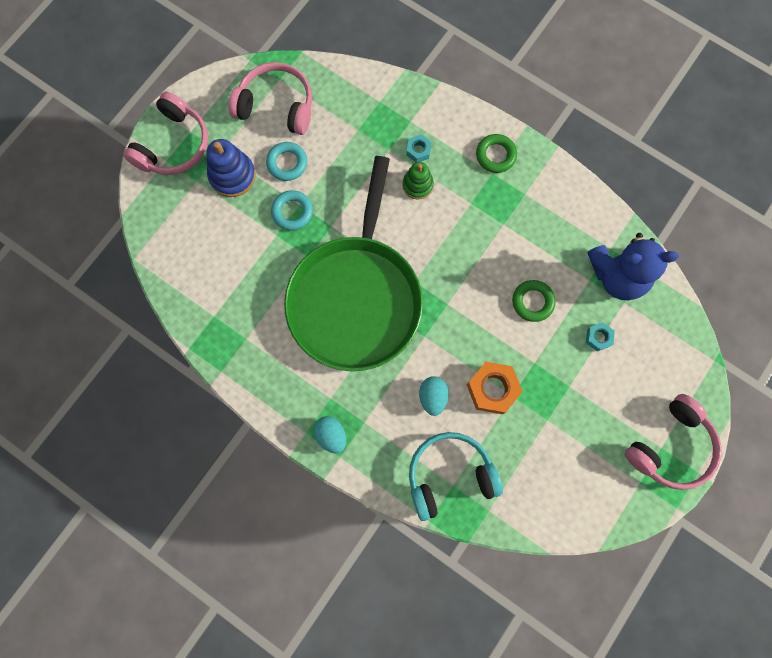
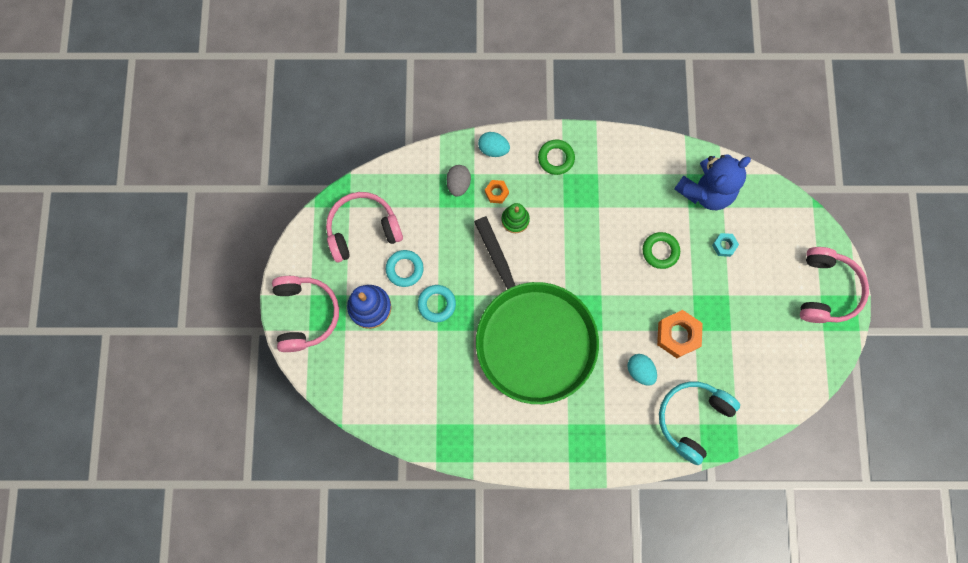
camera: 35 degrees left, 0 degrees up
turquoise egg [313,416,346,453] -> turquoise egg moved to [478,132,510,157]
turquoise nut [406,134,432,162] -> orange nut [485,180,509,204]
none -> grey egg [446,165,471,197]

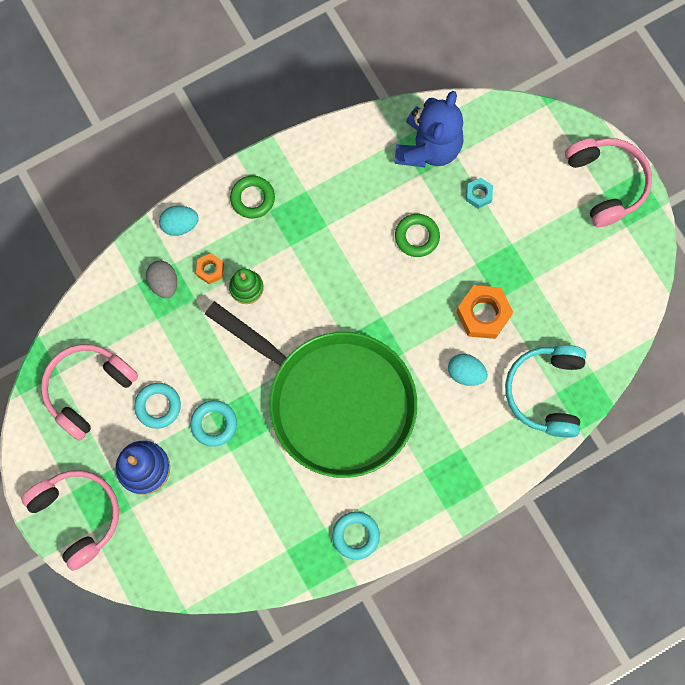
camera: 30 degrees left, 0 degrees up
none -> turquoise ring [332,512,380,560]

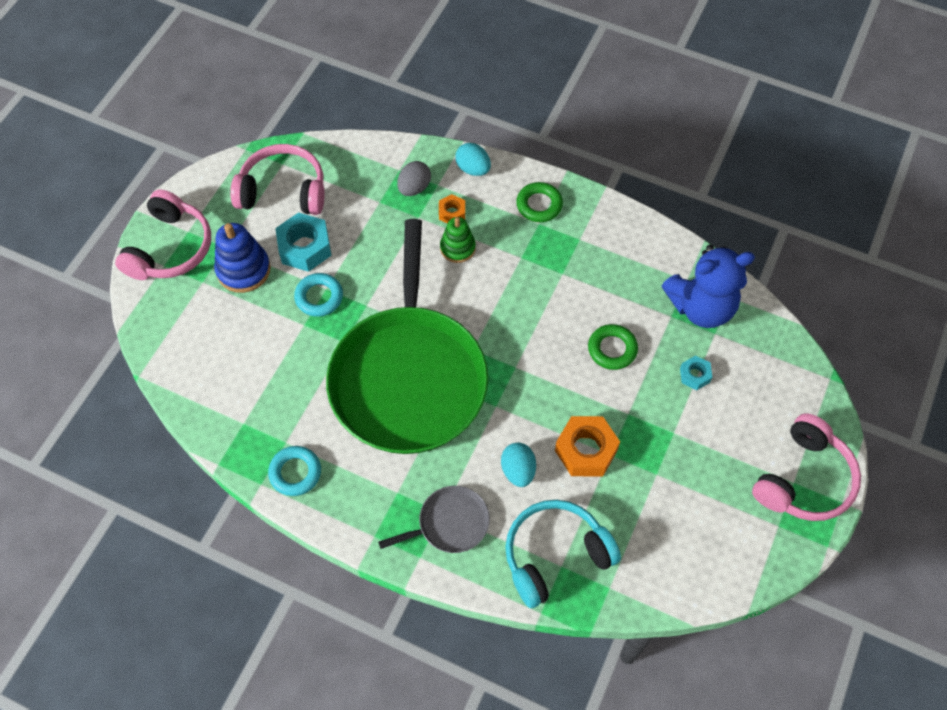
camera: 55 degrees right, 15 degrees down
turquoise ring [134,383,181,429] -> turquoise nut [275,212,331,272]
none -> grey pan [378,486,490,553]

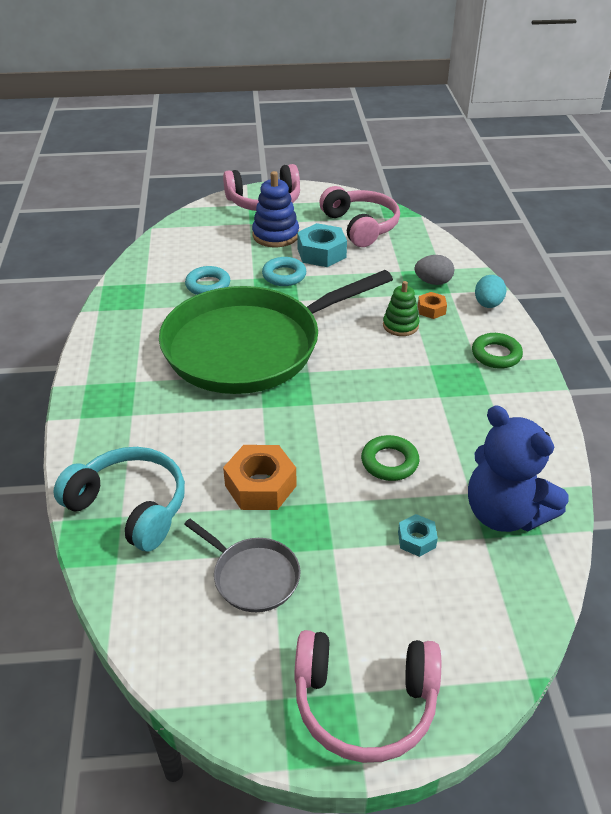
camera: 60 degrees right, 20 degrees down
turquoise ring [268,446,321,496] -> turquoise ring moved to [185,266,230,295]
grey pan [378,486,490,553] -> grey pan moved to [184,519,301,612]
turquoise egg [501,443,536,487] -> none

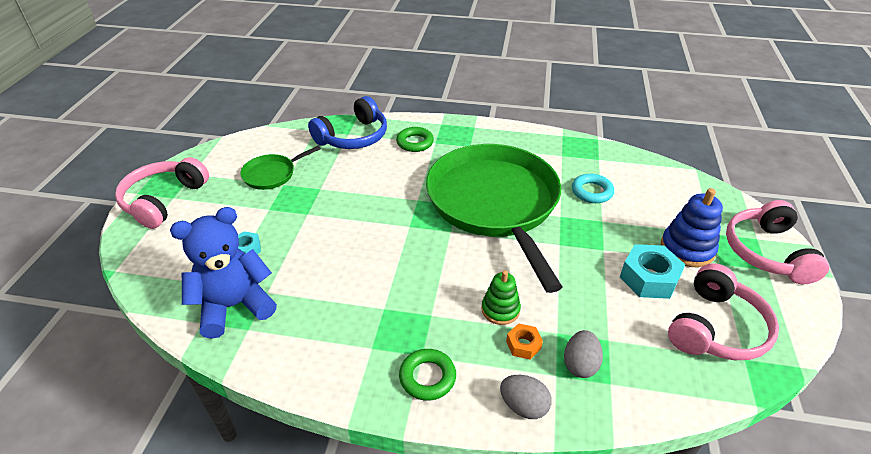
camera: 105 degrees right, 0 degrees up
turquoise headphones [53,447,185,552] -> blue headphones [308,96,387,149]
grey pan [184,519,301,612] -> green pan [240,146,321,190]
orange nut [223,445,296,510] -> none
turquoise ring [262,257,306,286] -> none
pink headphones [319,186,400,247] -> pink headphones turned 45 degrees counterclockwise [668,263,779,360]
green ring [361,435,419,481] -> green ring moved to [396,127,434,152]
turquoise egg [475,275,506,308] -> grey egg [500,375,552,419]

